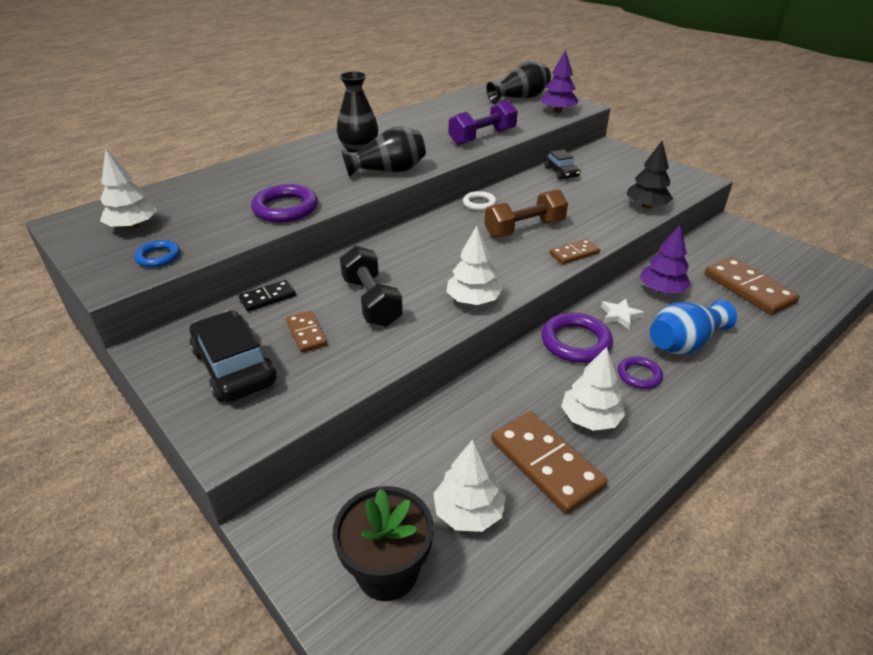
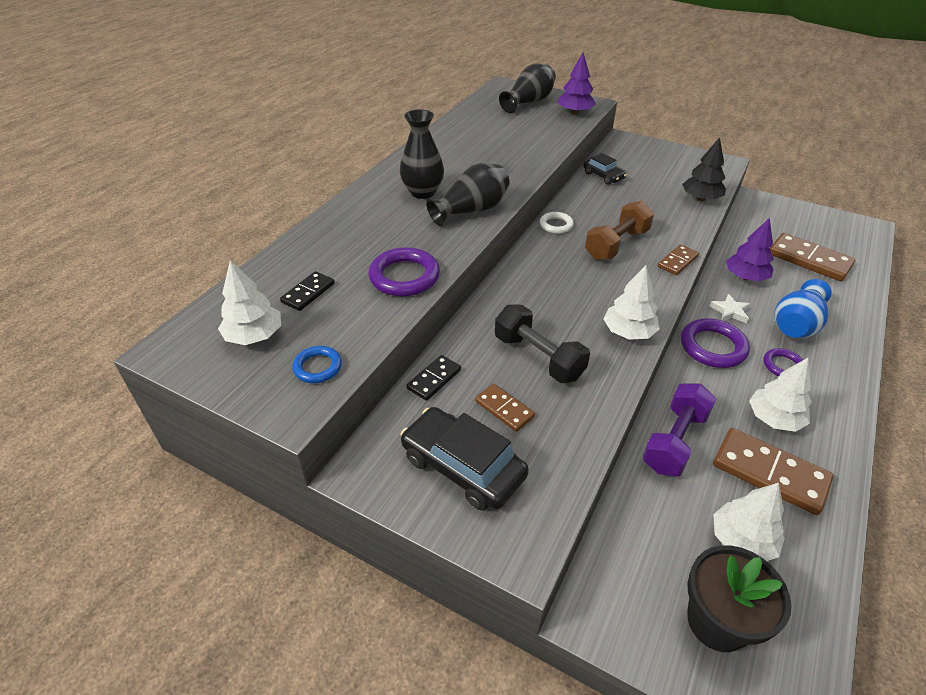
camera: 20 degrees left, 5 degrees up
purple dumbbell [449,100,518,145] -> purple dumbbell moved to [643,383,716,476]
none -> black domino [280,271,334,311]

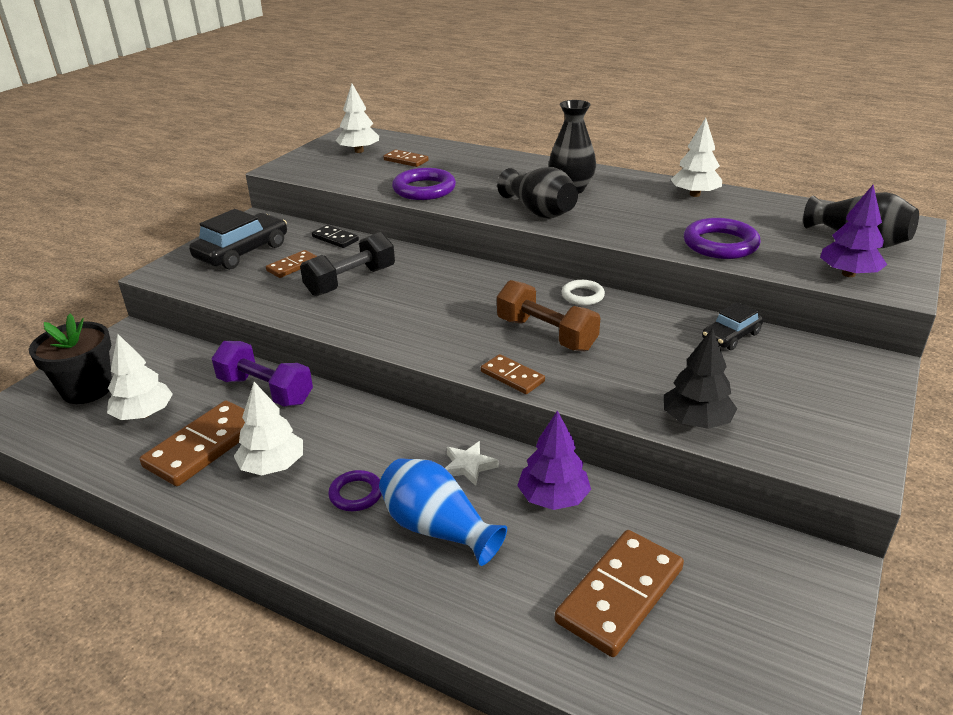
camera: 90 degrees right, 10 degrees down
black domino [280,271,334,311] -> brown domino [383,149,429,167]
blue ring [292,346,342,383] -> none
white tree [604,265,660,340] -> white tree moved to [670,118,722,197]
purple ring [681,318,750,368] -> purple ring moved to [684,218,761,259]

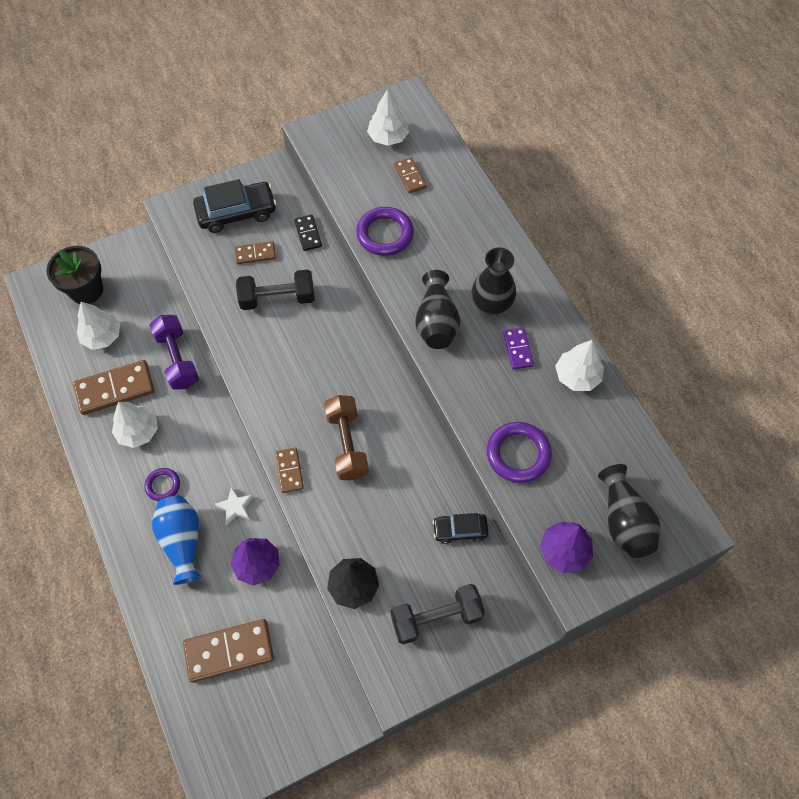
camera: 35 degrees right, 30 degrees up
white ring [561,280,605,305] -> none
none -> black dumbbell [390,584,485,644]
none -> purple domino [503,327,534,369]

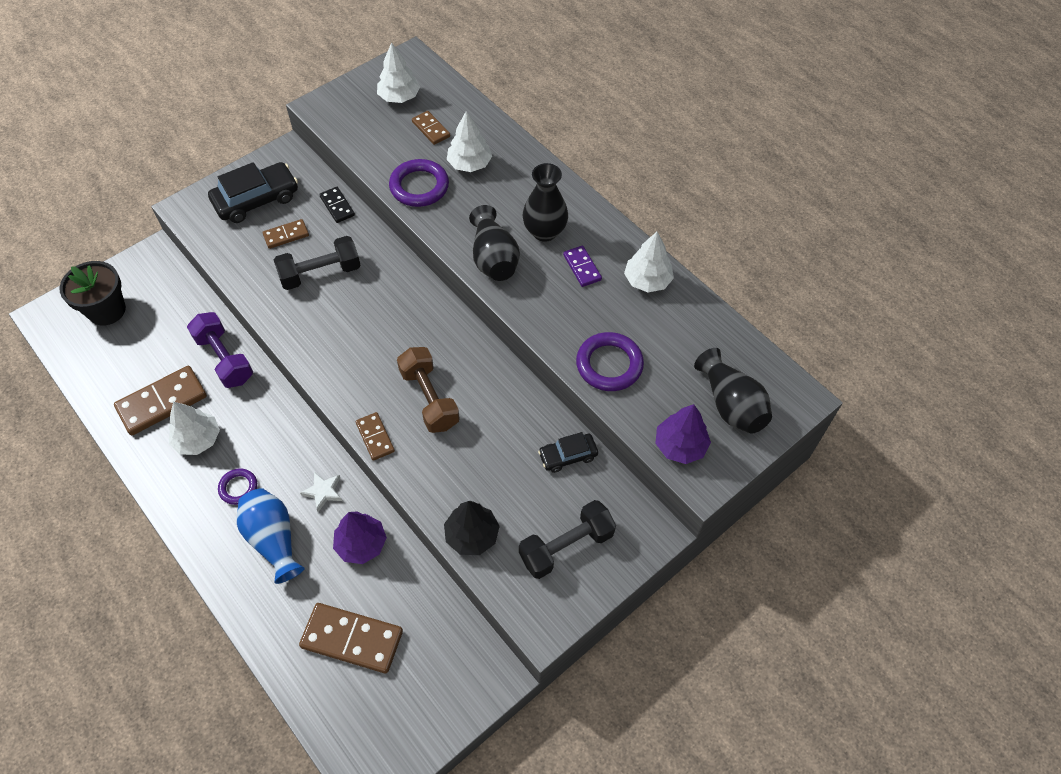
camera: 15 degrees left, 5 degrees down
white tree [77,302,120,350] -> white tree moved to [447,111,492,172]
brown domino [183,619,274,683] -> brown domino turned 45 degrees clockwise [299,603,403,673]

